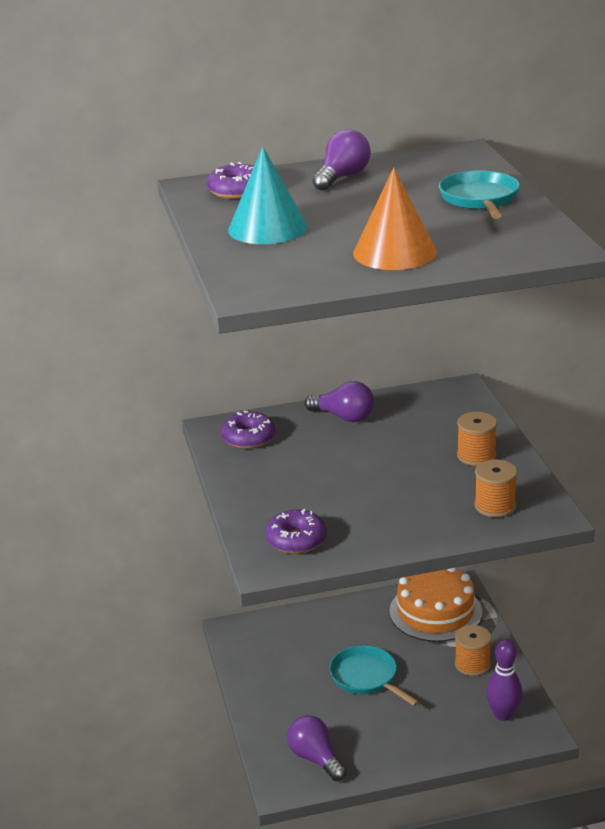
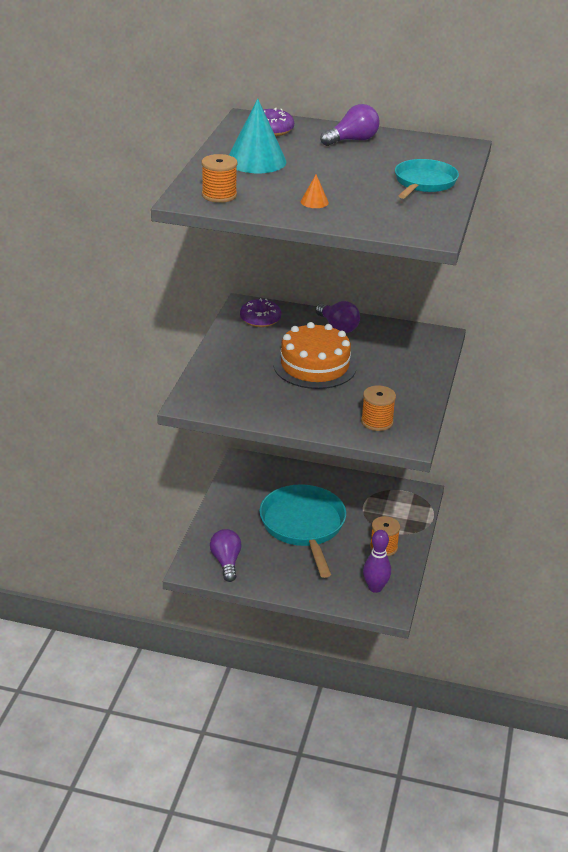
camera: 25 degrees right, 5 degrees up
purple donut [265,509,327,554] -> none
turquoise pan [329,645,419,706] -> turquoise pan [259,484,346,578], size x1.68
orange cone [353,167,437,270] -> orange cone [301,174,329,208], size x0.44
orange cake [389,567,482,642] -> orange cake moved to [273,322,356,389]
orange spool [457,412,497,466] -> orange spool moved to [202,154,237,203]

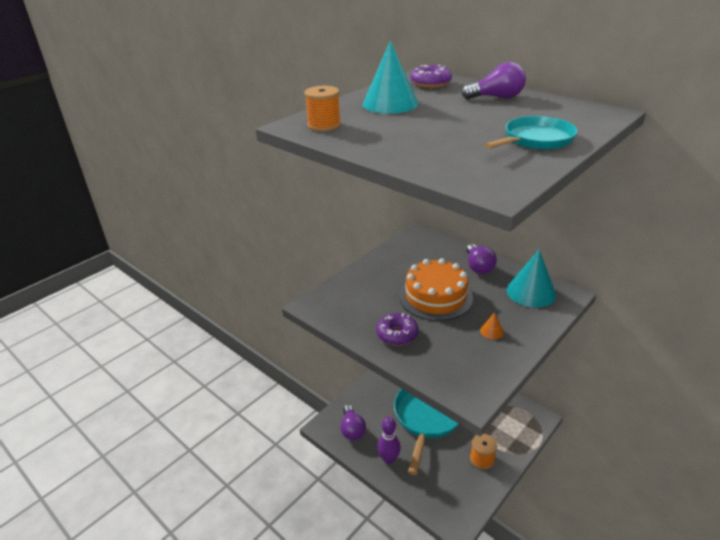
camera: 30 degrees right, 0 degrees up
purple light bulb [210,529,241,582] -> purple light bulb turned 150 degrees clockwise [341,405,366,440]
purple donut [240,298,281,327] -> purple donut moved to [376,313,418,346]
orange cone [301,174,329,208] -> orange cone moved to [480,312,504,339]
orange spool [361,385,396,431] -> none
purple bowling pin [363,530,391,593] -> purple bowling pin moved to [377,417,401,464]
none -> turquoise cone [507,250,556,308]

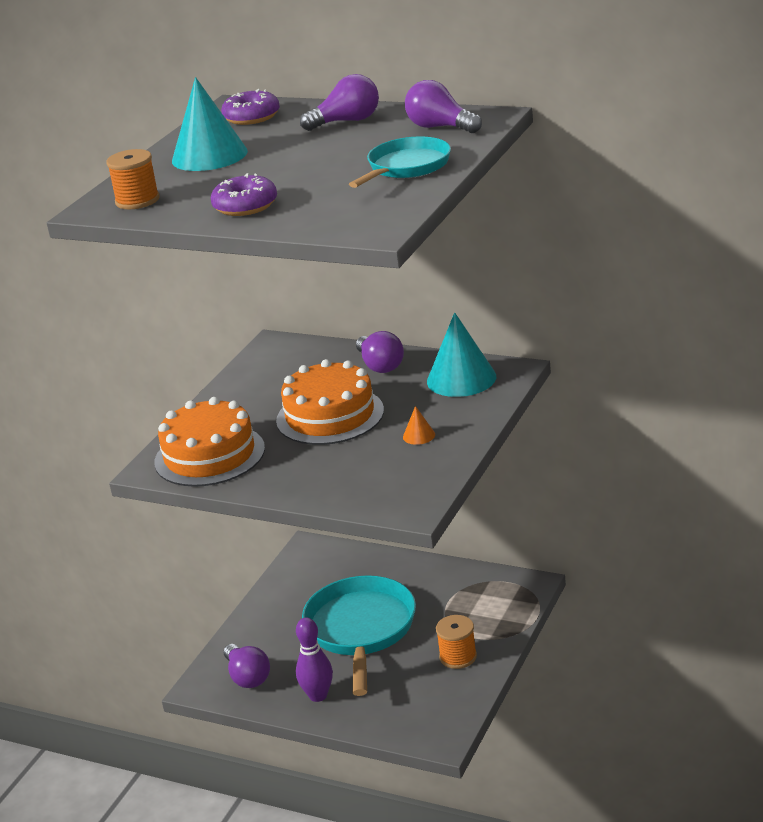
camera: 15 degrees left, 5 degrees down
purple donut [376,313,418,346] -> purple donut moved to [211,173,277,216]
none -> orange cake [154,397,265,487]
none -> purple light bulb [405,80,482,133]

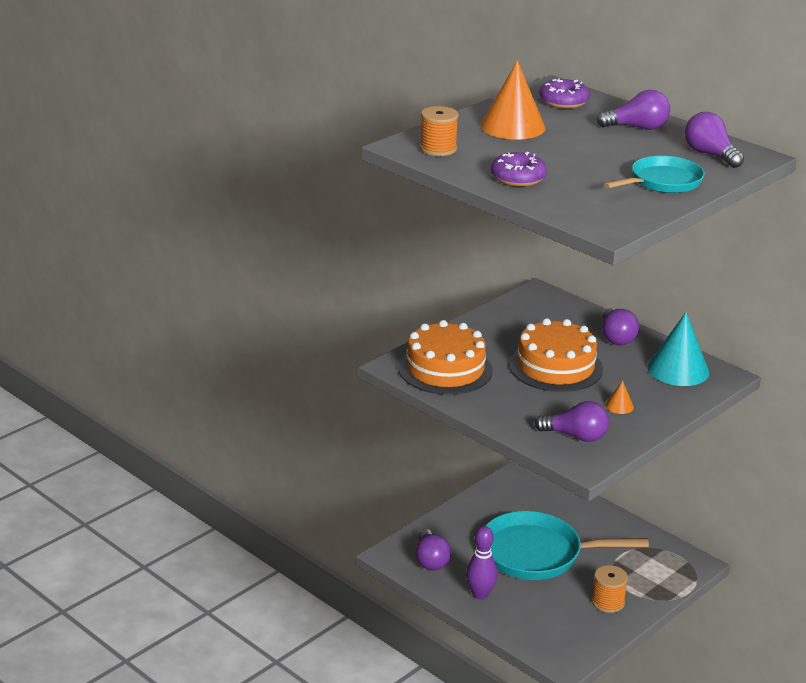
camera: 15 degrees right, 0 degrees up
turquoise cone [172,77,248,171] -> orange cone [481,60,545,140]
turquoise pan [302,575,416,696] -> turquoise pan turned 105 degrees counterclockwise [485,511,649,580]
none -> purple light bulb [535,401,609,442]

